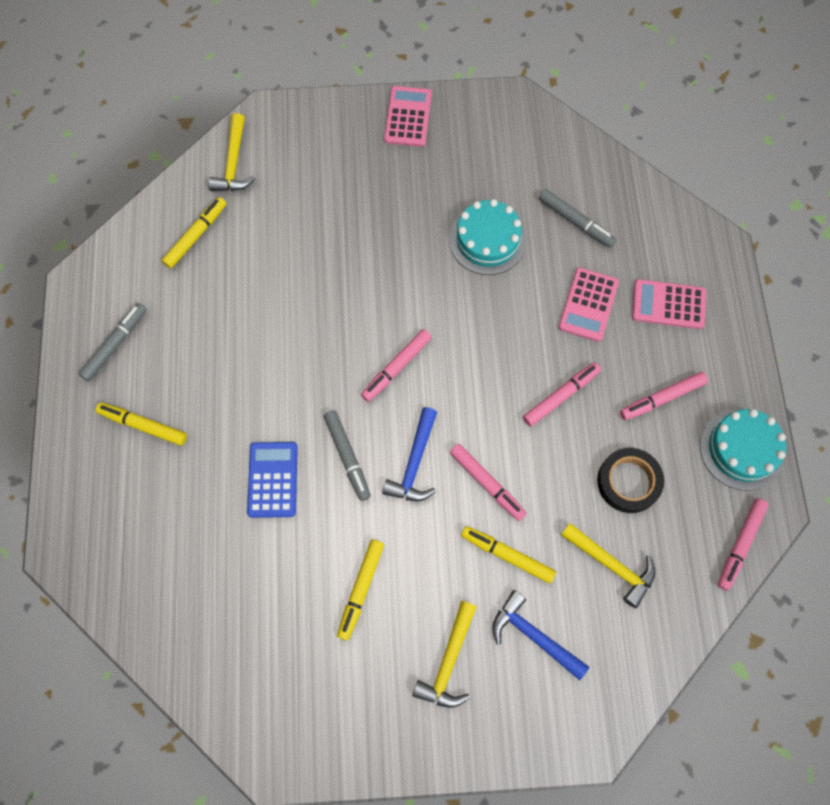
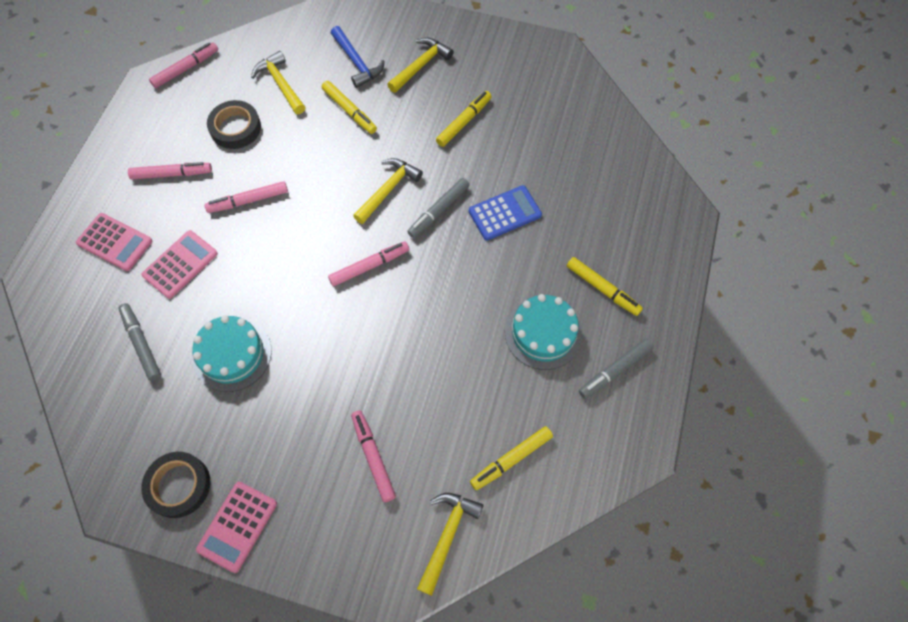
camera: 160 degrees left, 5 degrees down
blue calculator [247,442,298,518] -> blue calculator turned 135 degrees counterclockwise [469,185,542,241]
grey marker [324,410,371,501] -> grey marker turned 135 degrees counterclockwise [407,178,469,238]
blue hammer [382,407,437,501] -> yellow hammer [353,158,423,224]
pink marker [450,444,527,521] -> pink marker moved to [351,410,396,502]
turquoise cake [700,409,786,490] -> turquoise cake moved to [505,294,582,370]
none -> black tape [141,452,210,518]

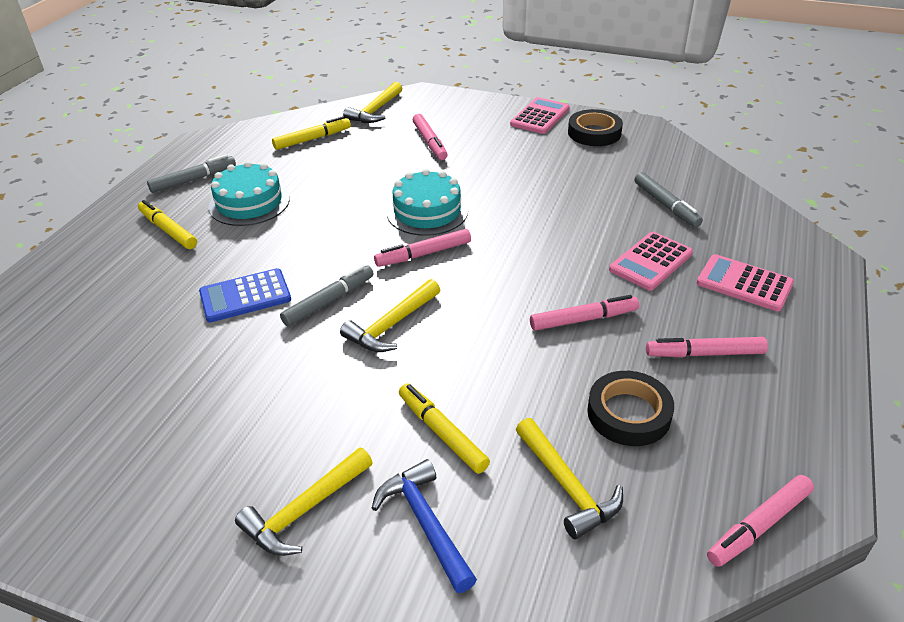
camera: 175 degrees left, 25 degrees down
turquoise cake [192,315,272,392] -> turquoise cake moved to [387,169,468,236]
yellow marker [436,91,492,147] -> none

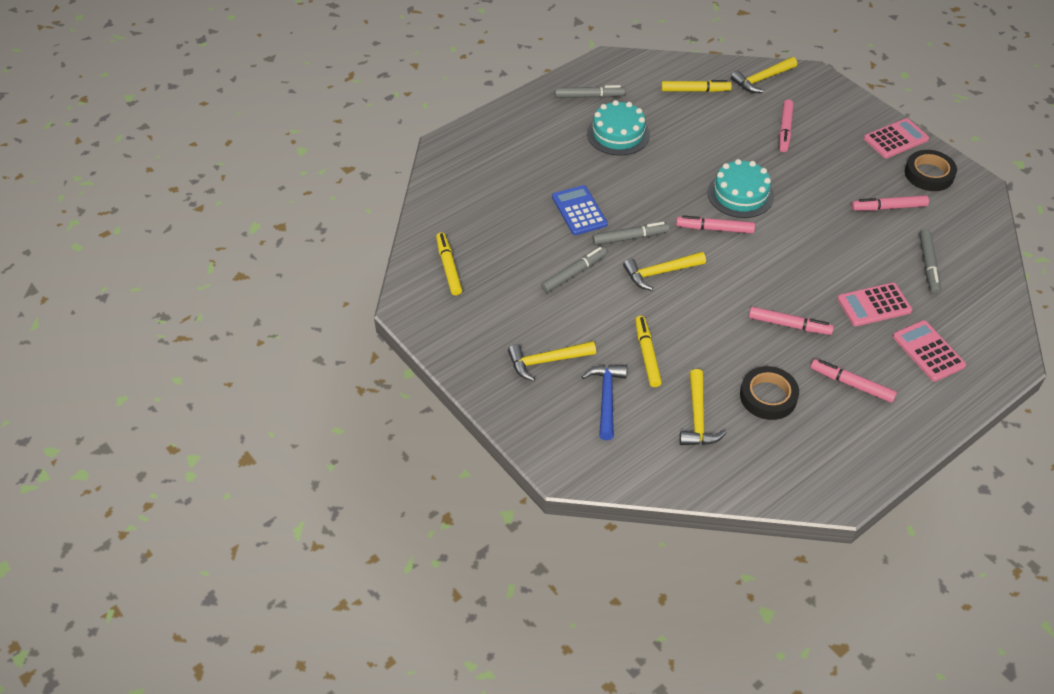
camera: 30 degrees right, 10 degrees up
yellow marker [138,200,197,249] -> yellow marker moved to [436,232,462,296]
blue calculator [199,268,291,322] -> blue calculator turned 60 degrees clockwise [552,185,608,235]
pink marker [707,475,814,567] -> pink marker moved to [852,195,929,211]
none -> grey marker [541,247,607,293]

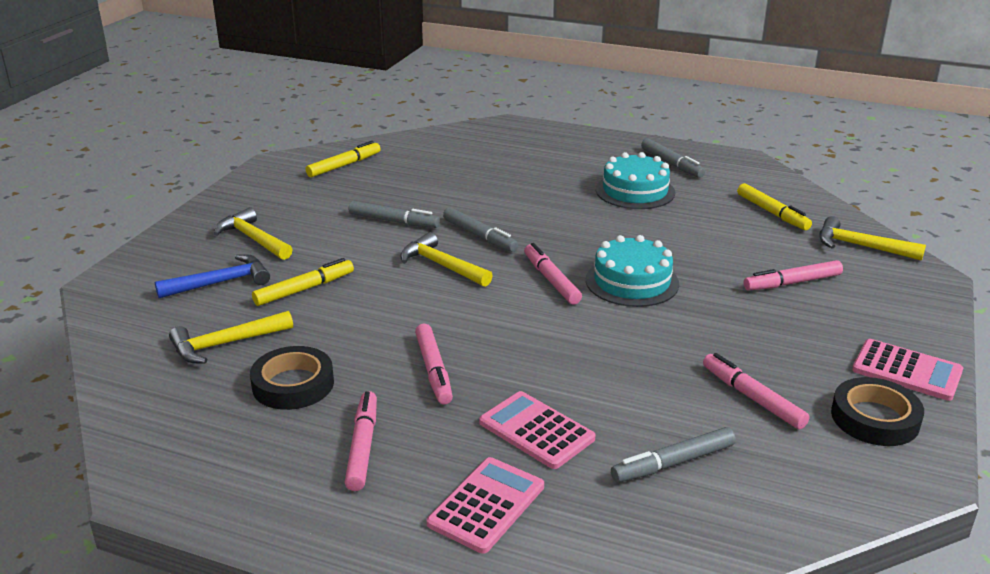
camera: 60 degrees right, 20 degrees down
blue calculator [552,185,608,235] -> none

